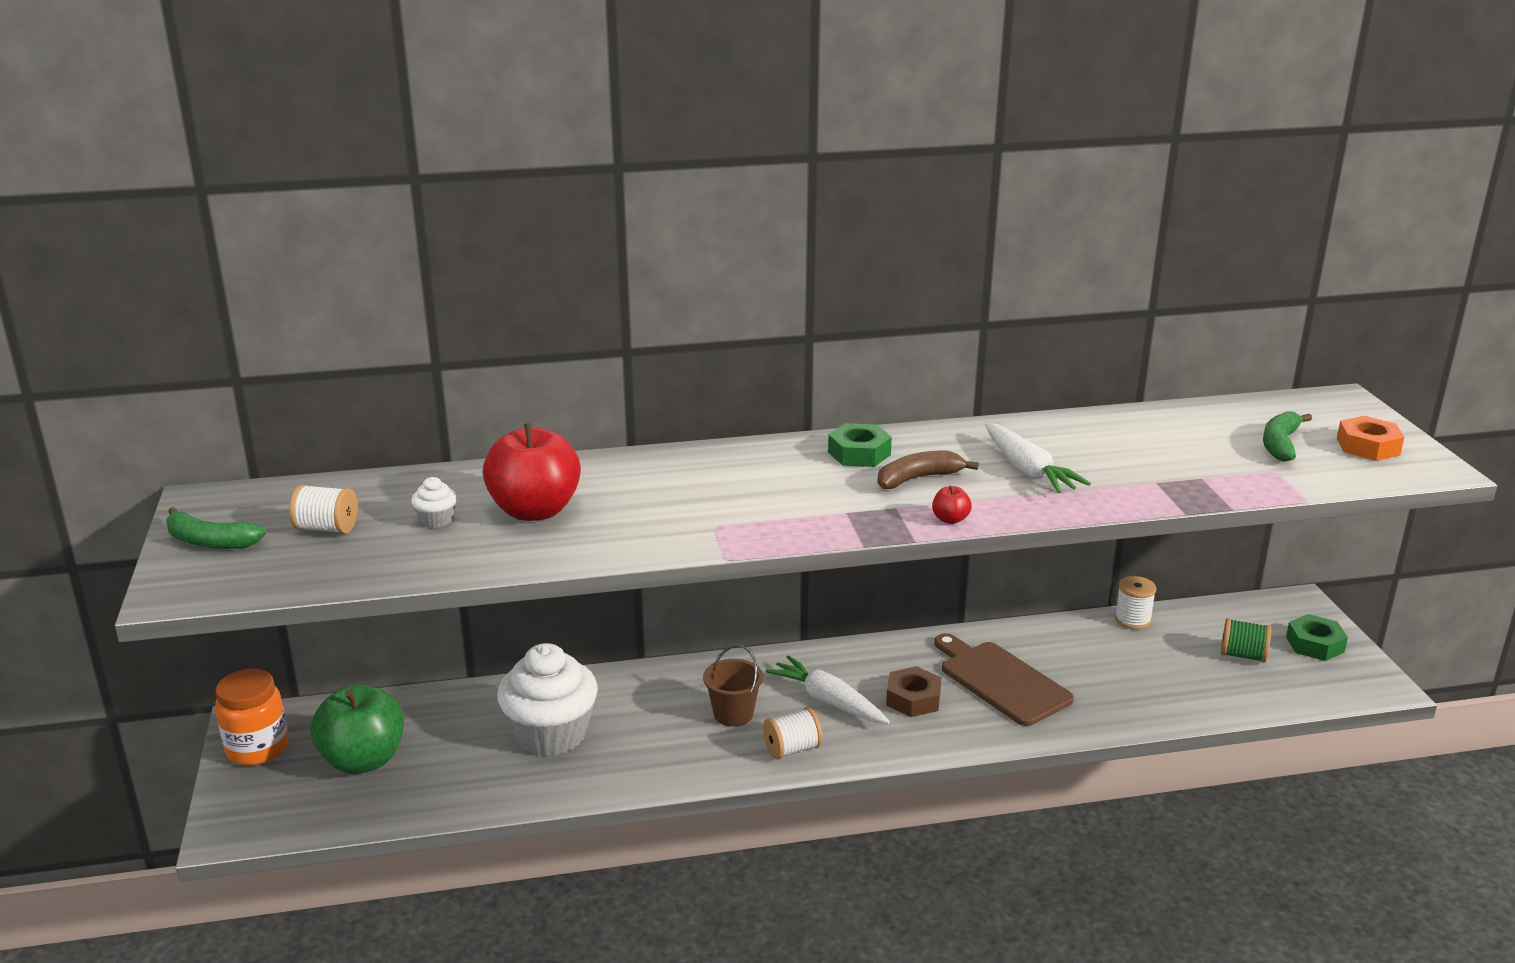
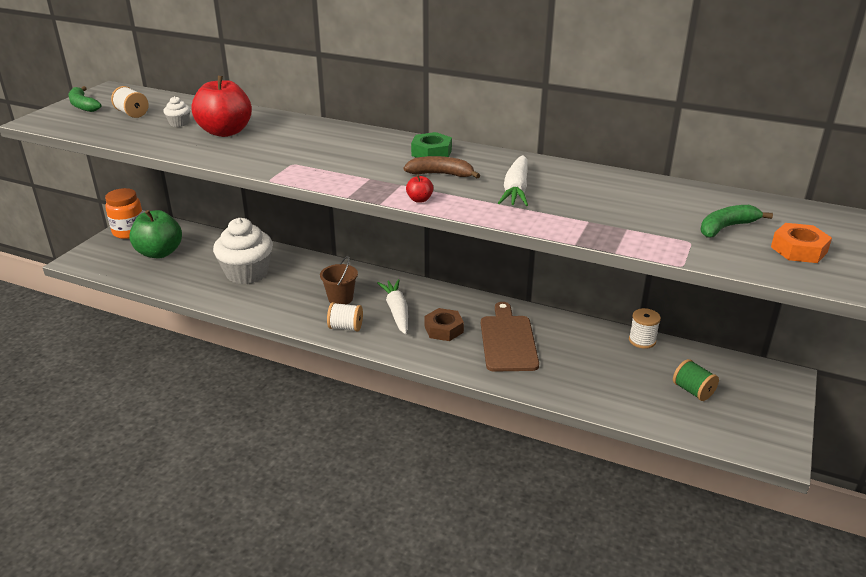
camera: 35 degrees right, 5 degrees up
green nut [1286,614,1348,661] -> none

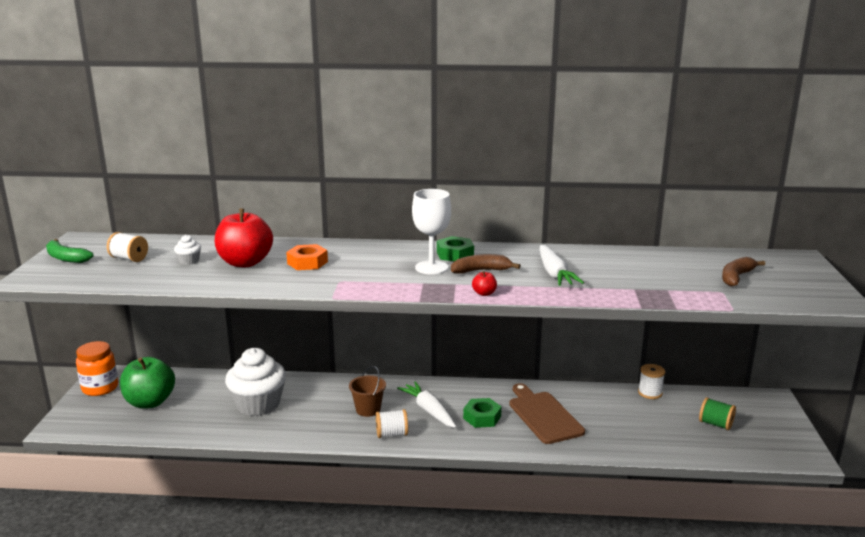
camera: 20 degrees left, 10 degrees down
brown nut [425,308,464,341] -> green nut [463,398,502,428]
green banana [700,205,773,238] -> brown banana [722,257,765,287]
orange nut [771,223,832,263] -> orange nut moved to [286,244,328,270]
none -> white goblet [412,189,451,275]

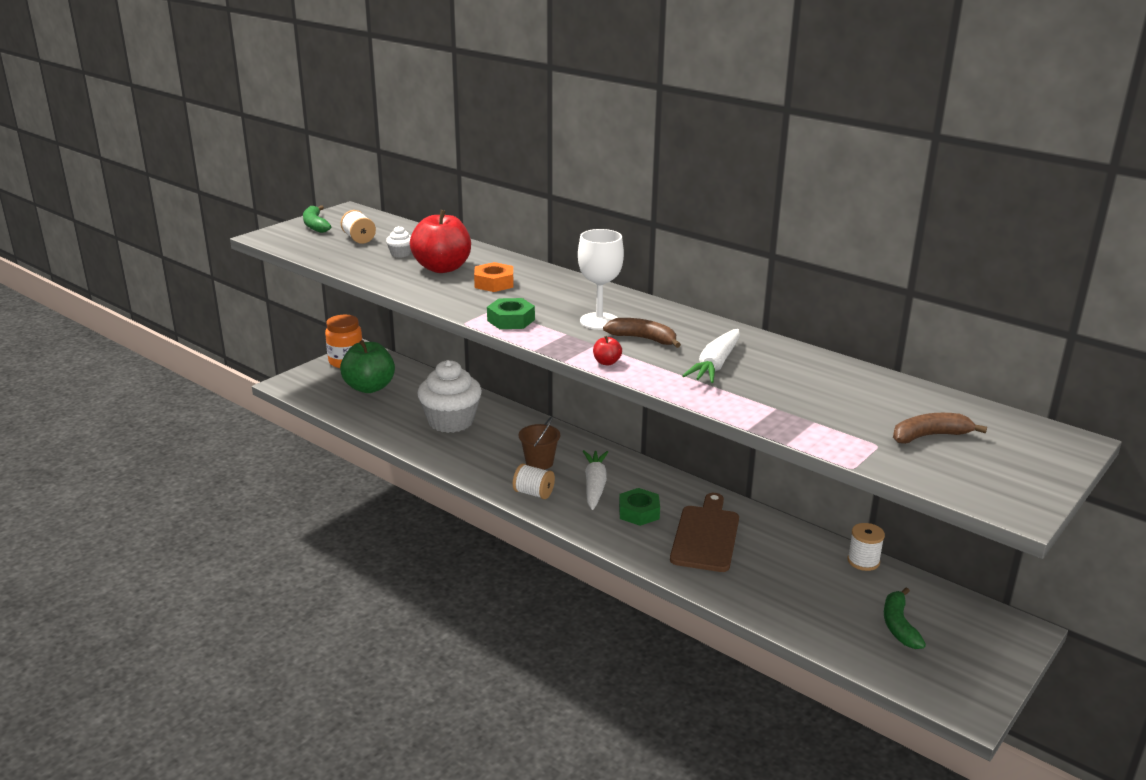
camera: 35 degrees right, 5 degrees up
green nut [437,236,474,261] -> green nut moved to [487,298,535,329]
green spool [699,397,736,430] -> green banana [884,588,926,649]

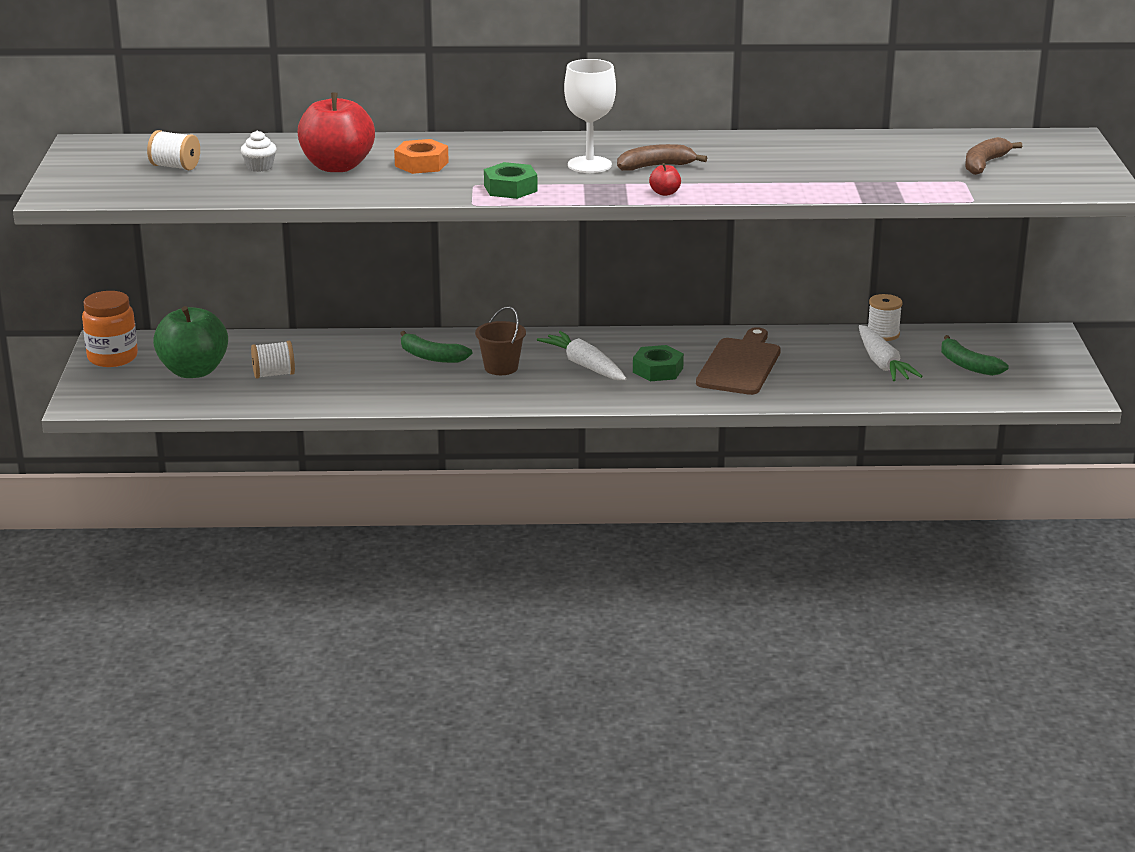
camera: 40 degrees left, 0 degrees up
green banana [303,205,331,233] -> green banana moved to [400,331,472,363]
white cupcake [417,360,482,433] -> none
white spool [513,464,555,499] -> white spool moved to [251,341,295,379]
brown cutting board [670,493,739,572] -> brown cutting board turned 45 degrees clockwise [696,327,781,395]
white carrot [682,329,740,383] -> white carrot moved to [859,325,922,381]

